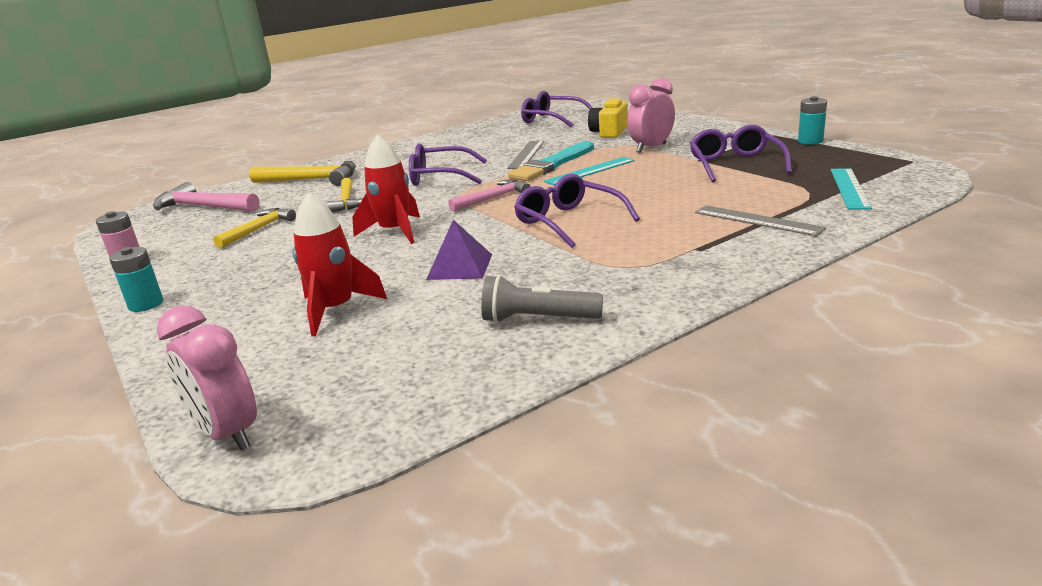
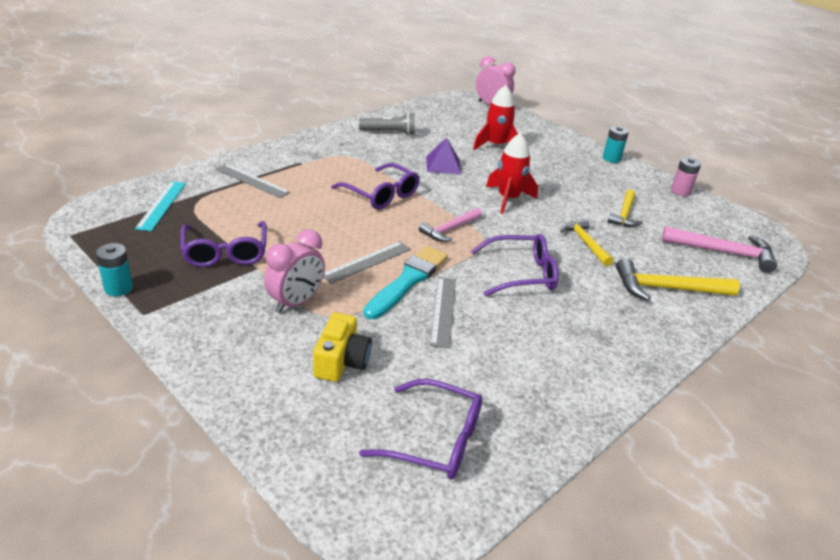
camera: 165 degrees right, 10 degrees up
turquoise ruler [544,157,635,185] -> grey ruler [323,241,411,284]

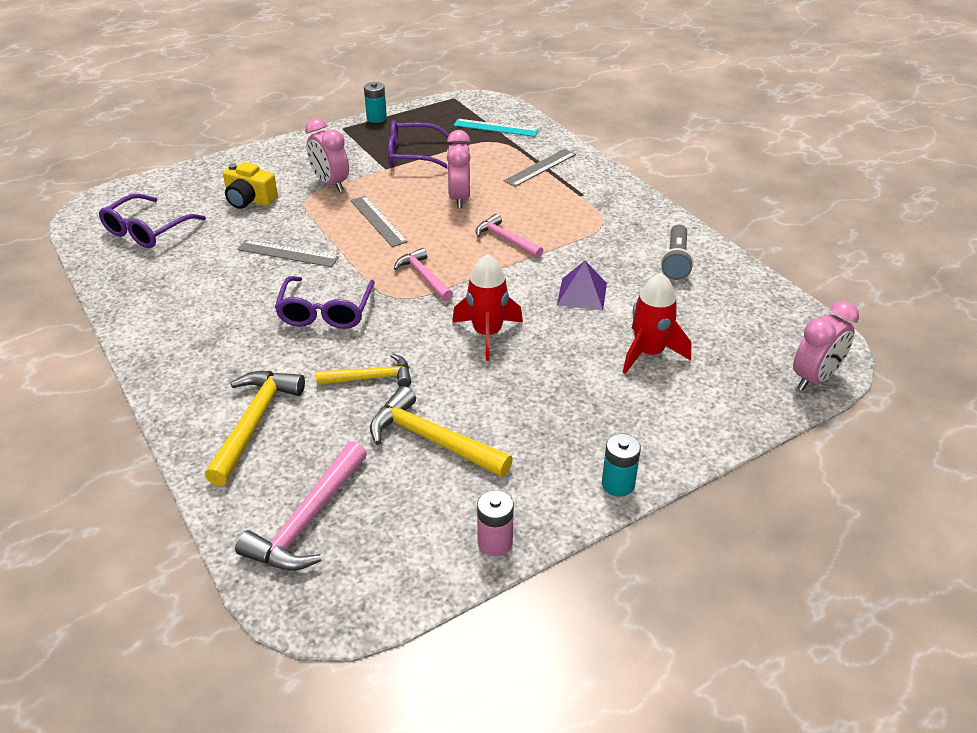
camera: 105 degrees right, 5 degrees up
purple glasses [331,163,420,209] -> pink hammer [476,214,543,258]
turquoise brush [364,246,448,319] -> none
yellow hammer [608,189,643,227] -> yellow hammer [370,386,513,477], size x1.51
none -> pink clock [447,130,471,208]

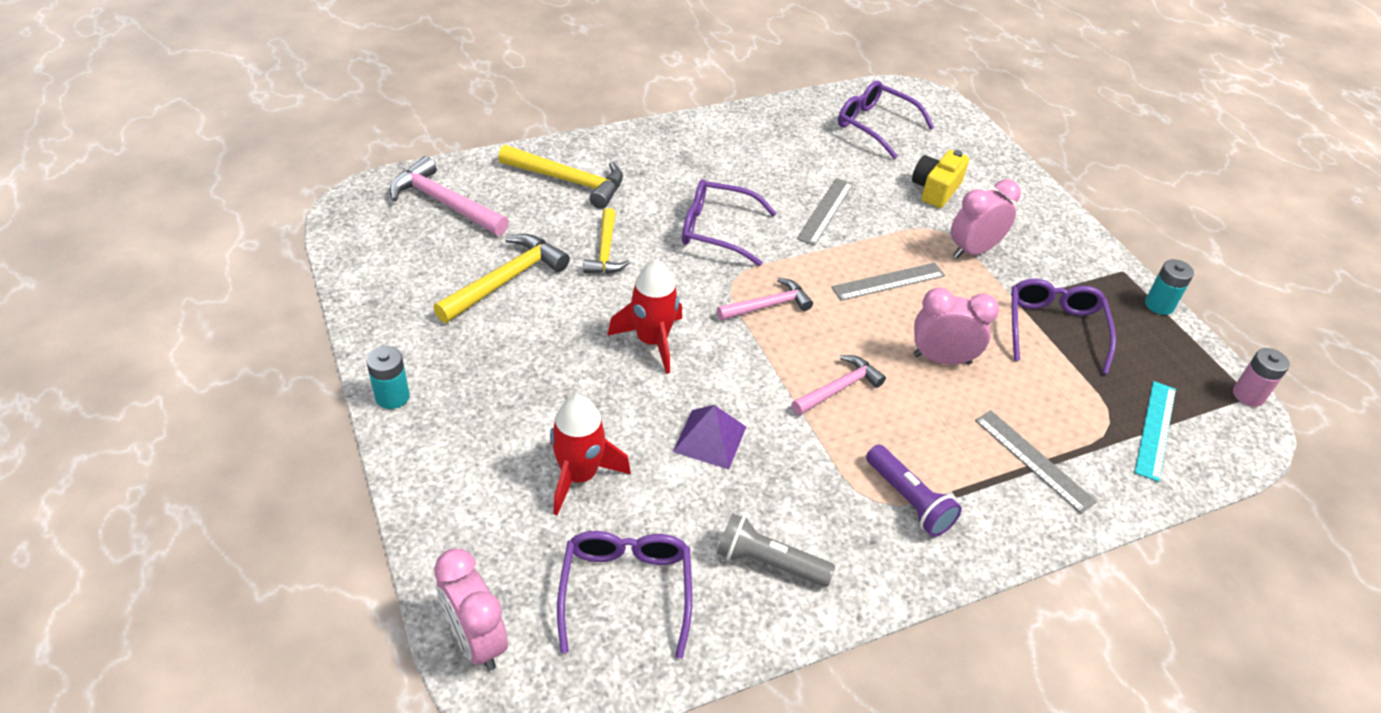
camera: 95 degrees right, 5 degrees up
pink battery [477,490,514,556] -> pink battery moved to [1233,348,1290,407]
none -> purple glasses [557,531,692,659]
none -> purple flashlight [866,445,962,537]

